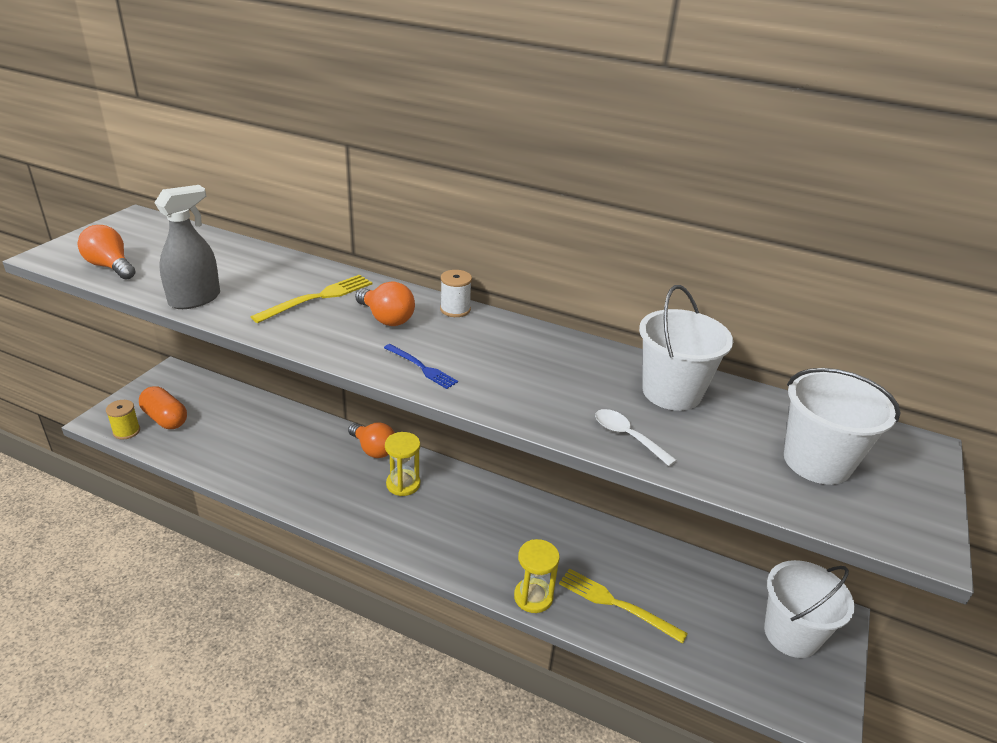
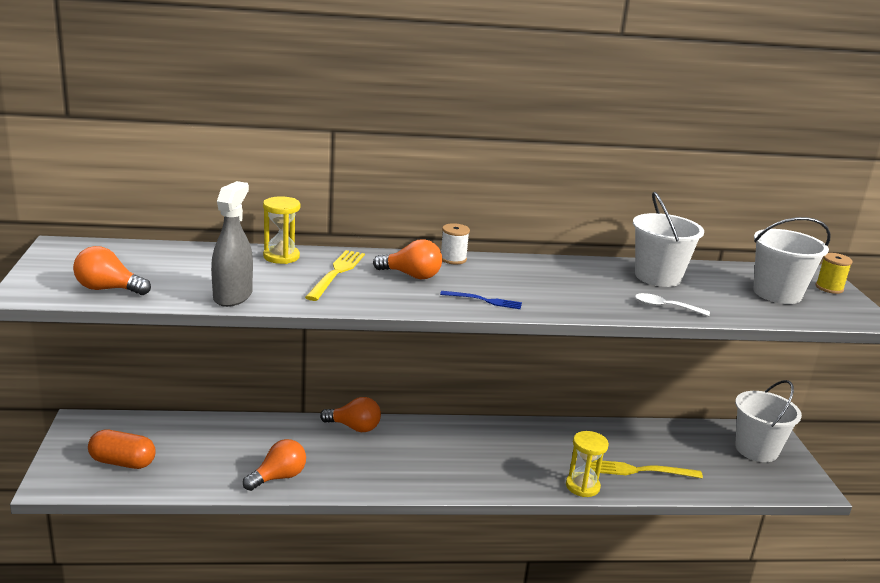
camera: 30 degrees left, 10 degrees down
yellow spool [106,400,140,440] -> yellow spool moved to [816,253,852,294]
yellow hourglass [385,432,420,496] -> yellow hourglass moved to [263,196,300,264]
none -> orange light bulb [243,439,306,491]

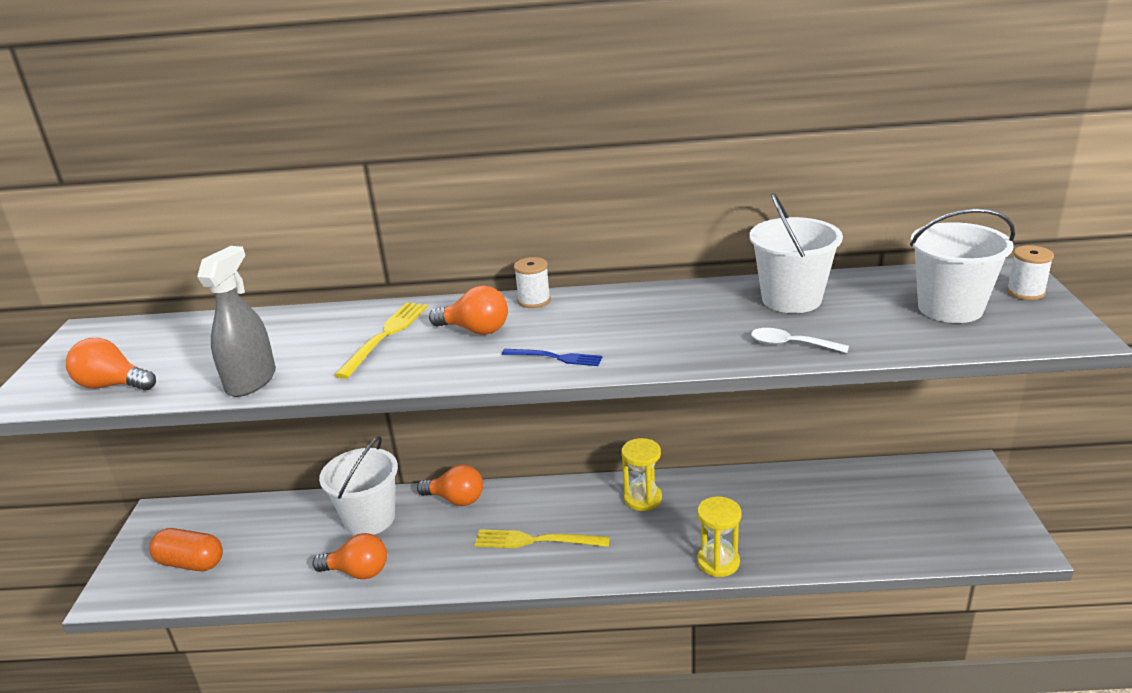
camera: 10 degrees right, 5 degrees up
orange light bulb [243,439,306,491] -> orange light bulb turned 45 degrees clockwise [312,533,387,579]
yellow hourglass [263,196,300,264] -> yellow hourglass moved to [621,438,662,511]
yellow fork [591,460,703,478] -> yellow fork moved to [474,529,610,548]
white bucket [735,380,802,462] -> white bucket moved to [319,436,398,535]
yellow spool [816,253,852,294] -> white spool [1007,246,1054,300]

